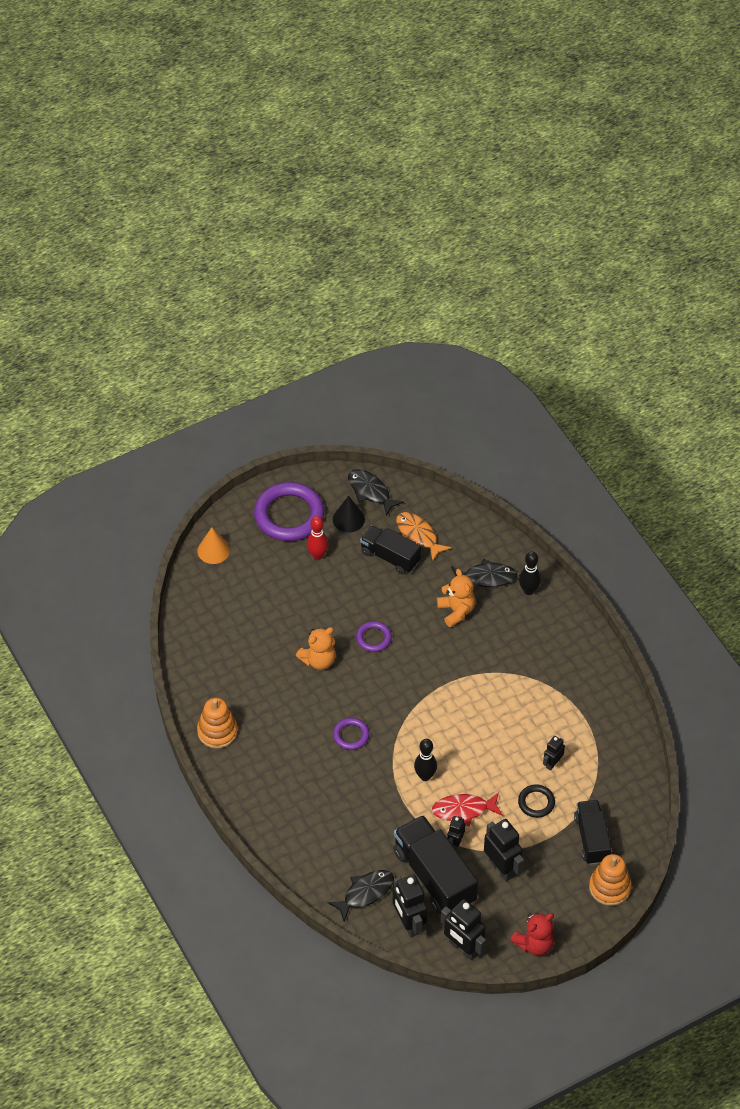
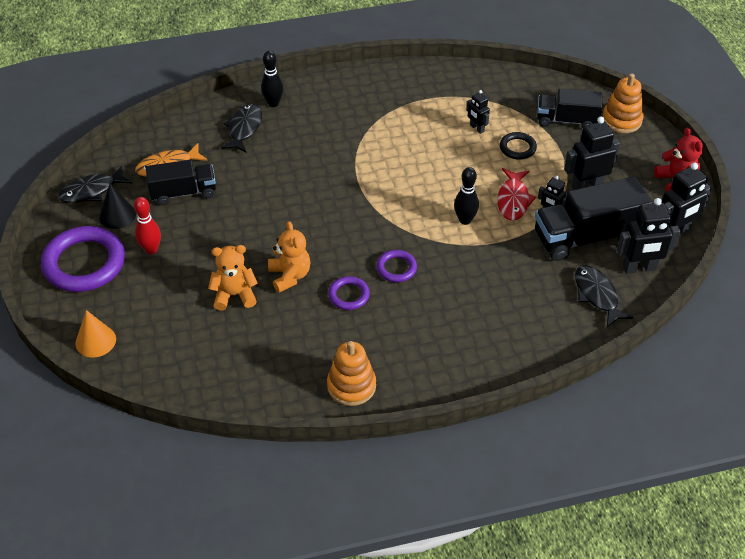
camera: 75 degrees left, 5 degrees down
purple ring [356,621,392,652] -> purple ring moved to [328,276,370,310]
black truck [360,525,421,574] -> black truck turned 150 degrees counterclockwise [146,160,216,205]
orange teddy bear [437,569,475,627] -> orange teddy bear moved to [208,245,258,311]

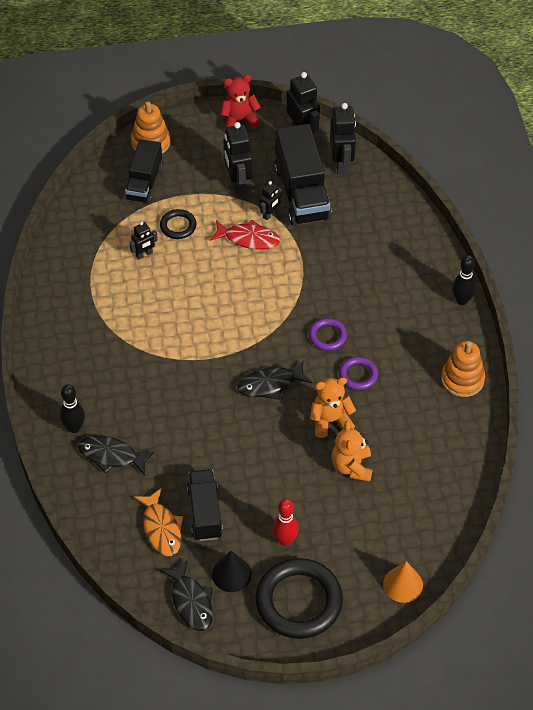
camera: 85 degrees left, 5 degrees up
purple ring [41,226,125,292] -> black ring [255,558,343,639]
black bowling pin [454,167,479,225] -> black bowling pin moved to [452,255,476,305]
black fish [575,265,634,327] -> black fish moved to [237,361,312,400]

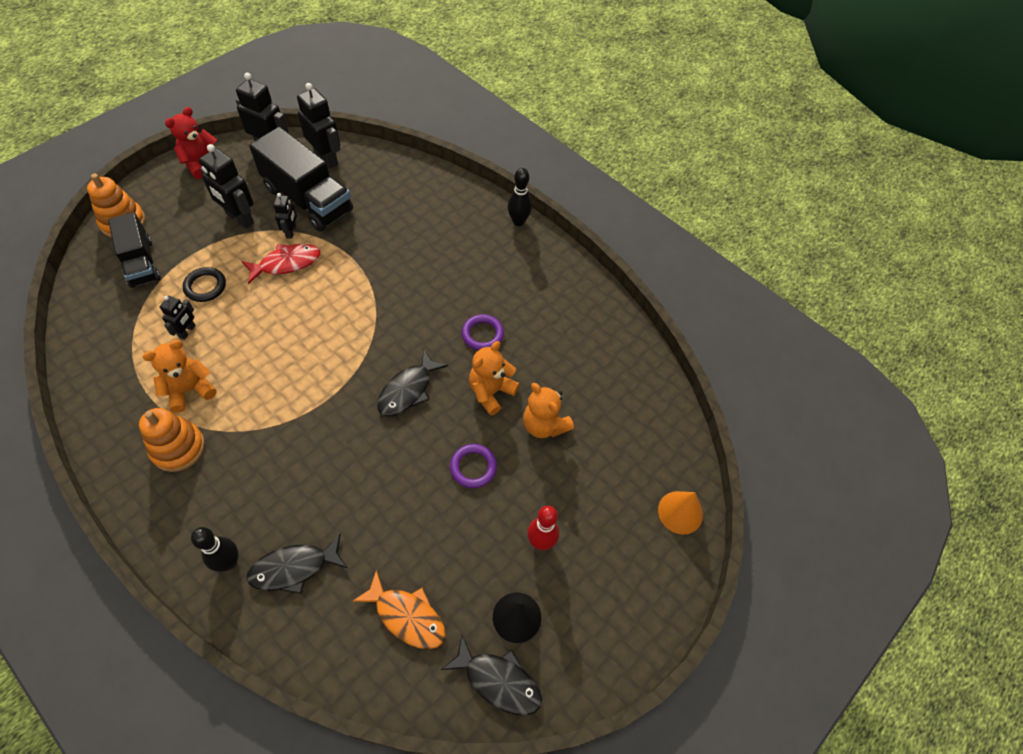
camera: 40 degrees left, 5 degrees up
black truck [187,469,223,541] -> none
black ring [255,558,343,639] -> none
purple ring [309,318,347,351] -> purple ring moved to [450,444,497,488]
orange stacking toy [441,341,485,397] -> orange stacking toy moved to [139,408,205,472]
none -> orange teddy bear [143,340,217,413]

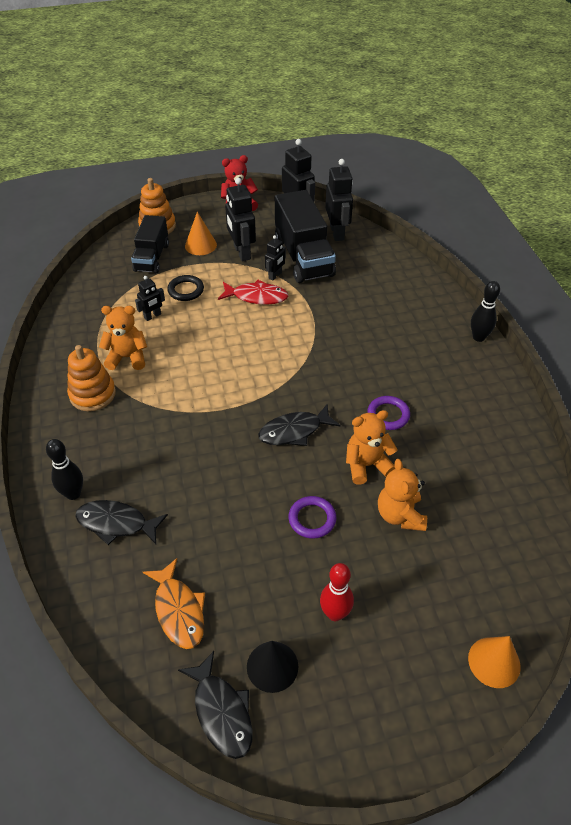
camera: 35 degrees right, 10 degrees down
none -> orange cone [185,212,217,255]

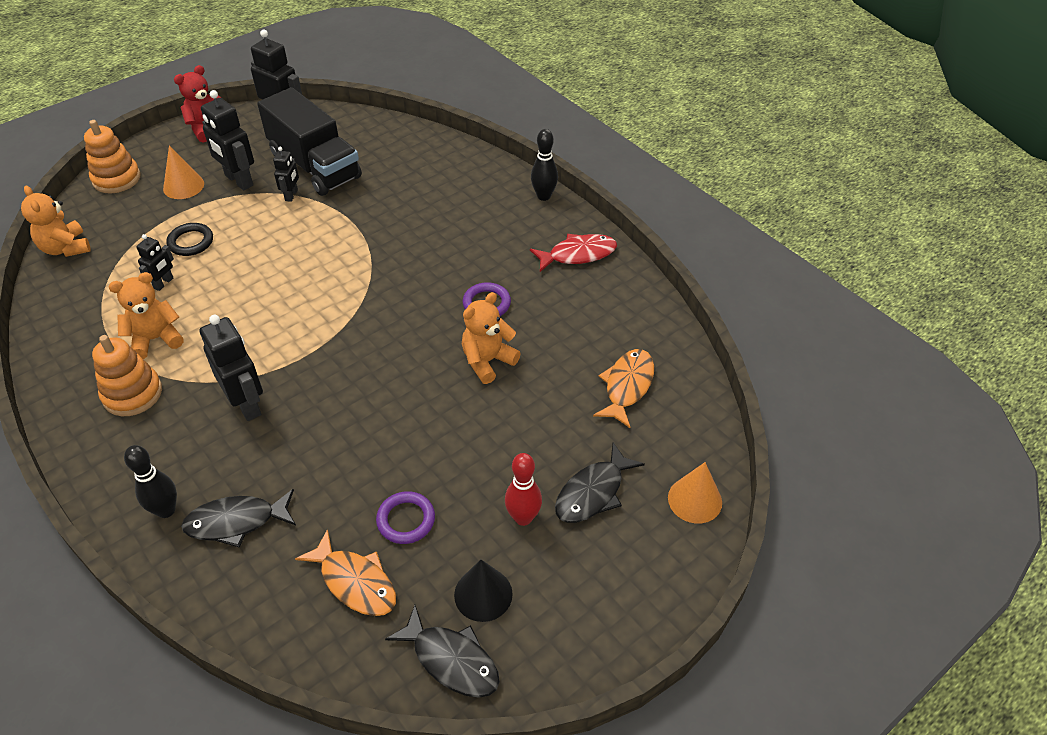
camera: 25 degrees left, 0 degrees up
black truck [131,215,169,273] -> none
red fish [218,280,288,305] -> red fish moved to [530,234,617,272]
black fish [258,404,341,446] -> black fish moved to [555,442,645,523]
purple ring [288,496,336,539] -> purple ring moved to [376,491,435,544]
black robot [325,159,353,241] -> black robot moved to [199,315,263,421]
orange teddy bear [378,459,427,531] -> orange teddy bear moved to [21,186,91,257]
none -> orange fish [593,349,654,428]

